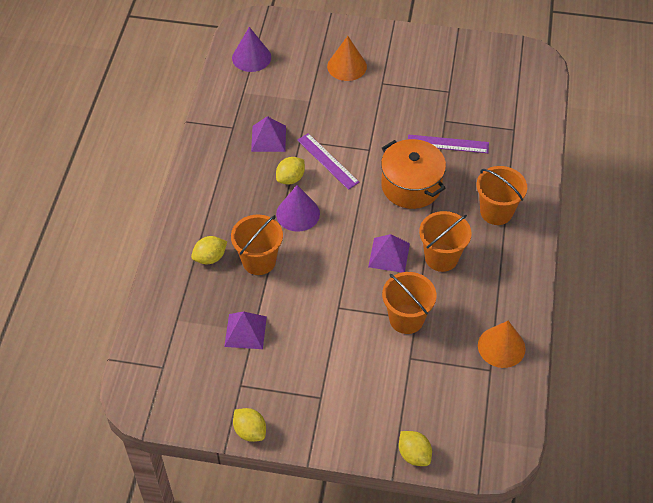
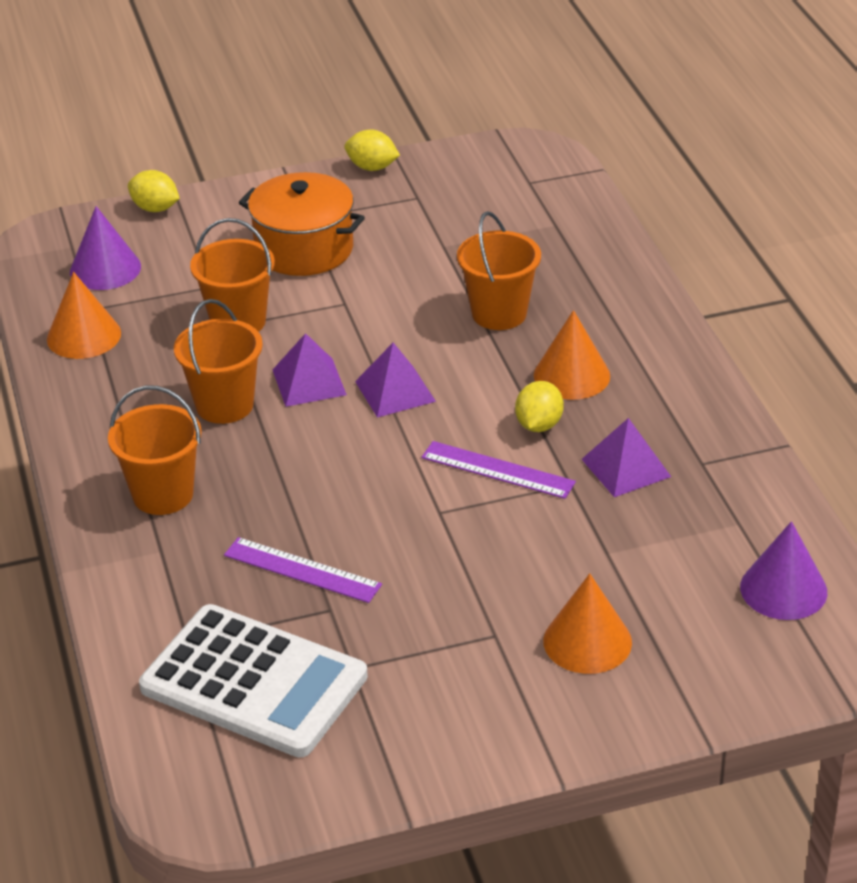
camera: 155 degrees right, 15 degrees down
yellow lemon [191,236,227,264] -> none
purple pyramid [224,311,267,349] -> purple pyramid moved to [355,343,436,418]
purple cone [276,185,320,232] -> purple cone moved to [70,206,141,290]
orange pot [381,139,446,209] -> orange pot moved to [239,172,365,276]
purple ruler [408,134,489,153] -> purple ruler turned 45 degrees clockwise [224,537,382,603]
none -> white calculator [139,604,368,757]
none -> orange cone [534,310,610,400]

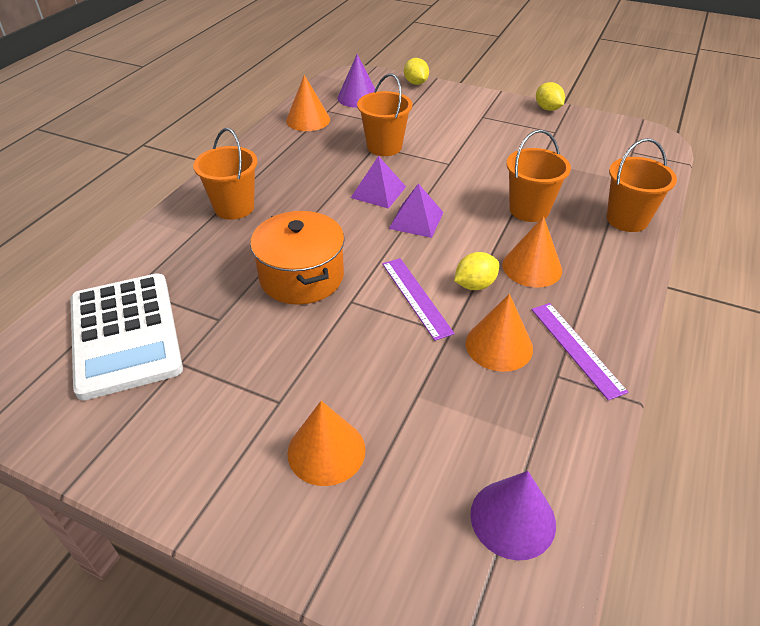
camera: 40 degrees right, 5 degrees up
orange bucket [174,299,263,424] -> orange bucket moved to [607,138,677,232]
purple ruler [224,537,382,603] -> purple ruler moved to [531,303,628,401]
orange pot [239,172,365,276] -> orange pot moved to [250,211,345,305]
purple pyramid [582,418,671,497] -> orange cone [466,294,533,372]

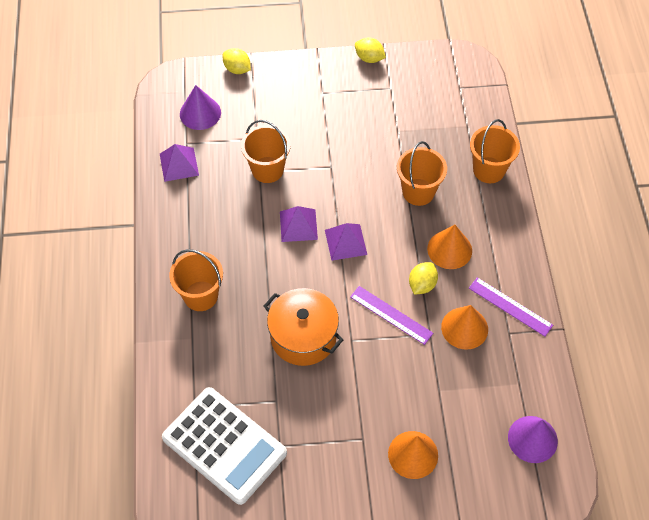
camera: 30 degrees left, 15 degrees up
orange cone [286,75,330,131] -> purple pyramid [160,144,199,182]

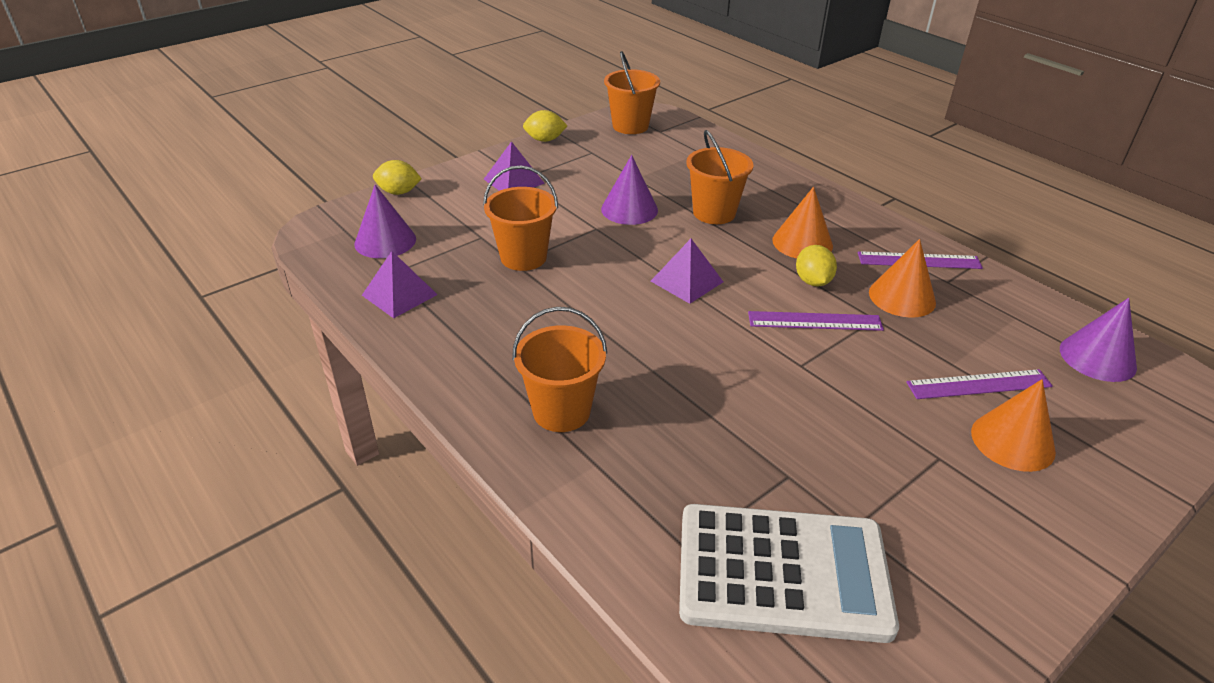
camera: 35 degrees left, 20 degrees down
orange pot [264,288,343,366] -> none
purple pyramid [280,206,318,242] -> purple pyramid moved to [484,141,545,191]
orange bucket [470,119,520,183] -> orange bucket moved to [604,51,660,134]
none -> purple cone [601,155,658,225]
none -> purple ruler [906,369,1053,399]

